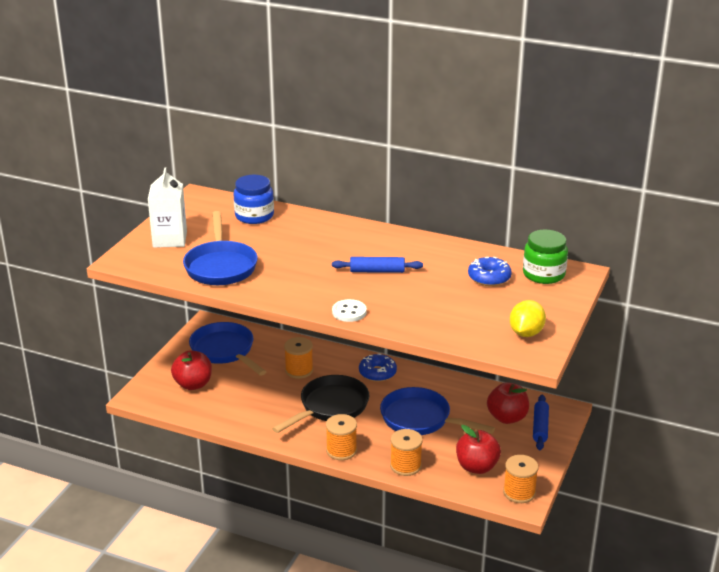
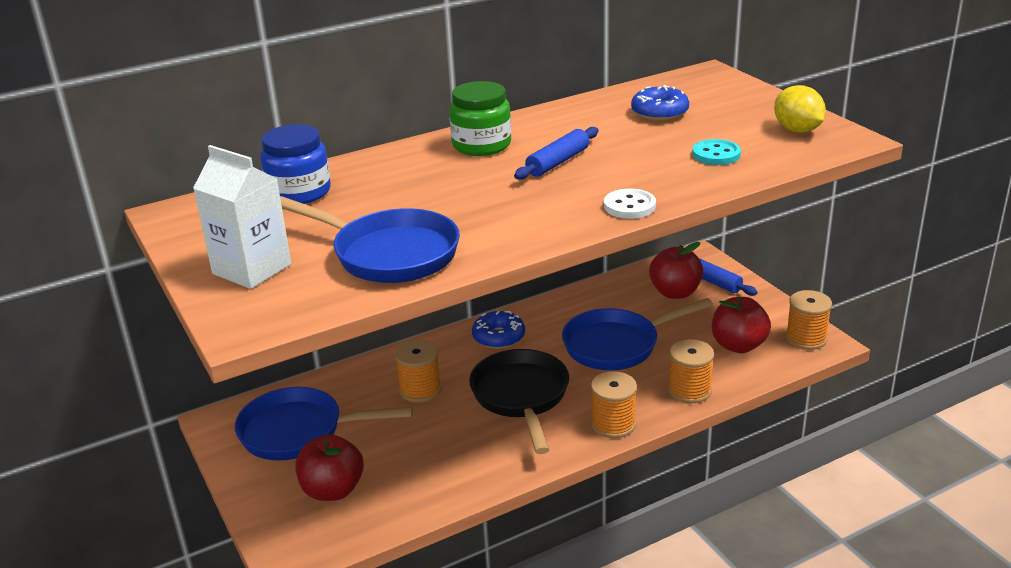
camera: 50 degrees left, 0 degrees up
green jar [523,230,568,284] -> green jar moved to [449,81,511,156]
none -> turquoise button [692,139,741,165]

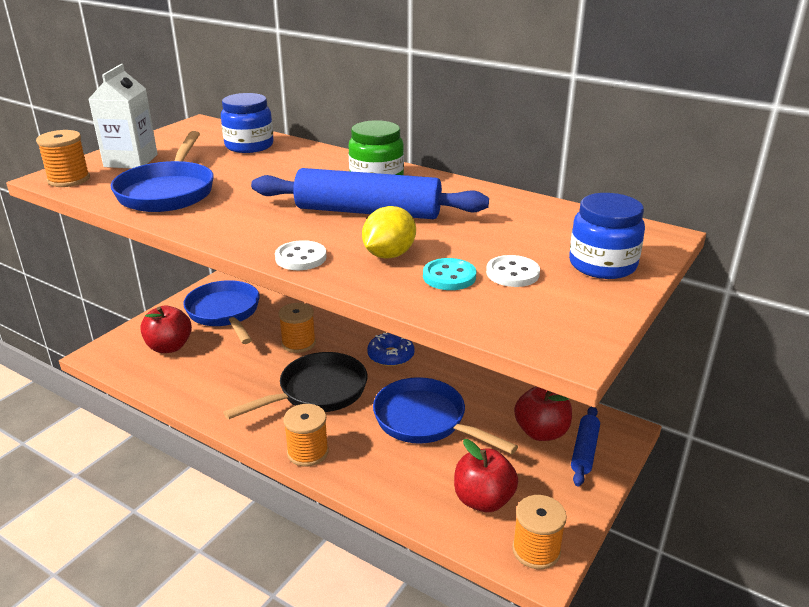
camera: 60 degrees right, 0 degrees up
blue rolling pin [514,127,599,180] -> blue rolling pin [251,168,489,219], size x1.89
blue donut [631,85,689,121] -> none
orange spool [668,339,714,403] -> orange spool moved to [36,130,90,187]
yellow lemon [774,85,826,133] -> yellow lemon moved to [362,206,416,259]
none -> white button [486,255,540,287]
none -> blue jar [569,193,645,279]

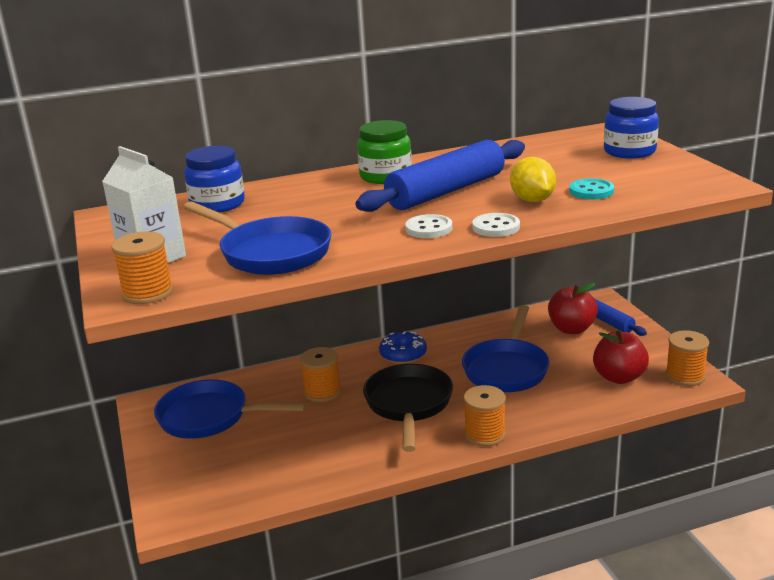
camera: 50 degrees left, 5 degrees down
red apple [140,306,192,353] -> none
blue pan [373,377,518,454] -> blue pan turned 60 degrees counterclockwise [462,305,550,392]
white button [486,255,540,287] -> white button moved to [405,214,452,238]

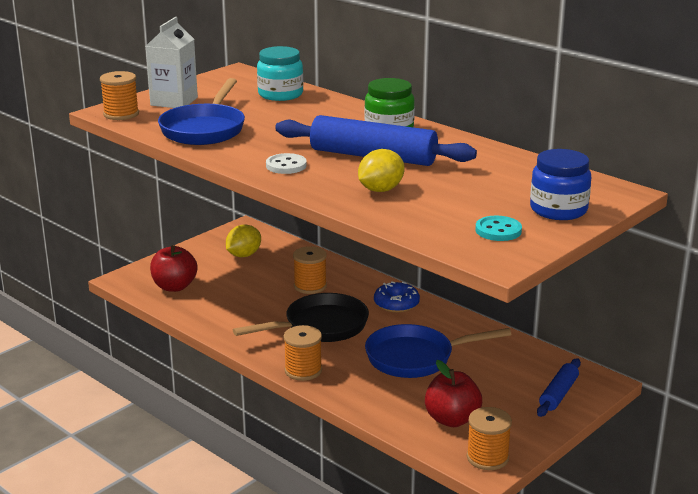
camera: 60 degrees right, 0 degrees up
blue pan [154,379,307,439] -> yellow lemon [226,224,261,257]
blue jar [184,146,245,213] -> turquoise jar [257,46,303,101]
white button [472,213,520,237] -> none
red apple [548,283,598,334] -> red apple moved to [150,245,197,292]
turquoise button [569,178,614,199] -> turquoise button moved to [476,216,522,241]

